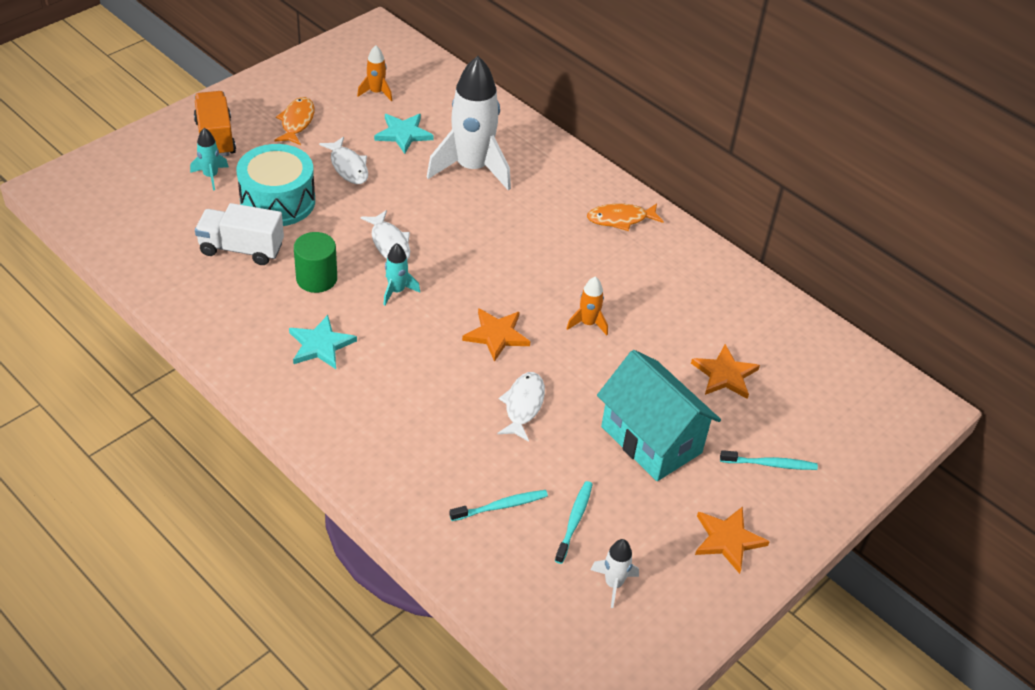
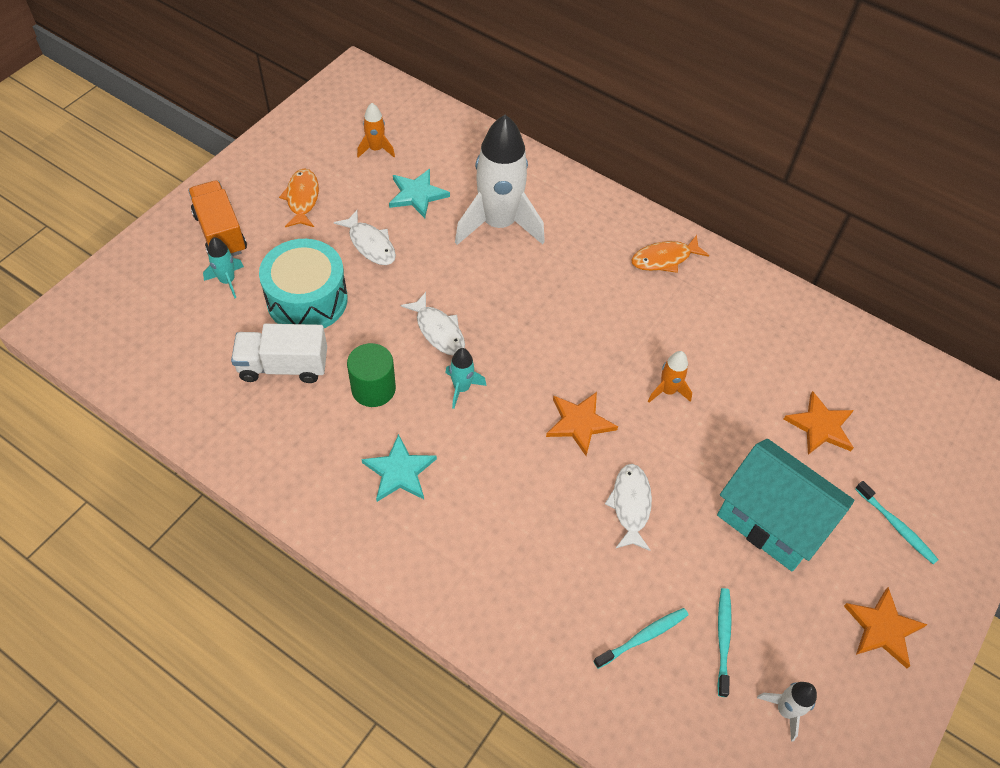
camera: 10 degrees left, 10 degrees up
turquoise toothbrush [720,450,818,470] -> turquoise toothbrush turned 60 degrees clockwise [855,481,939,564]

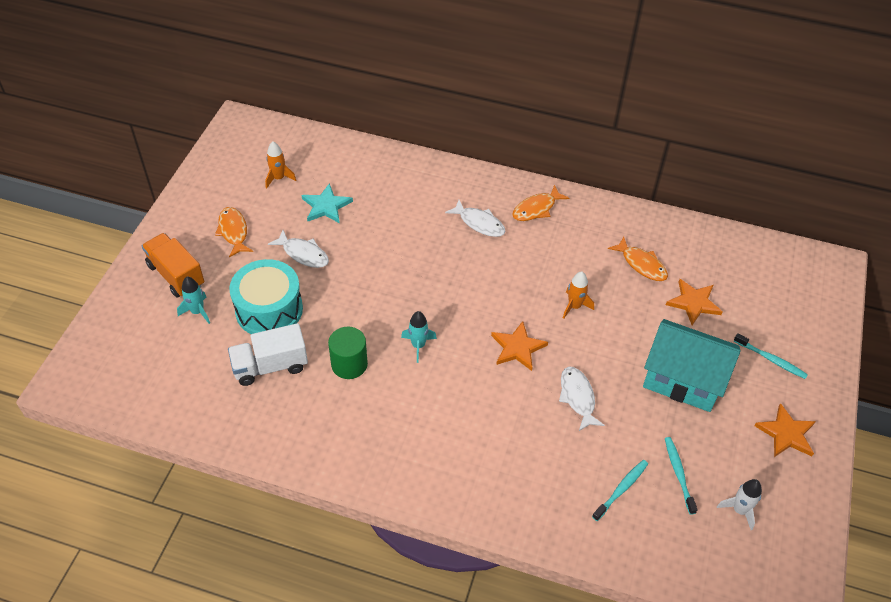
camera: 15 degrees left, 5 degrees down
turquoise star [361,434,437,502] -> none
white fish [401,292,465,355] -> white fish moved to [445,200,505,237]
white rocket [455,115,545,245] -> none
none -> orange fish [608,237,668,281]

